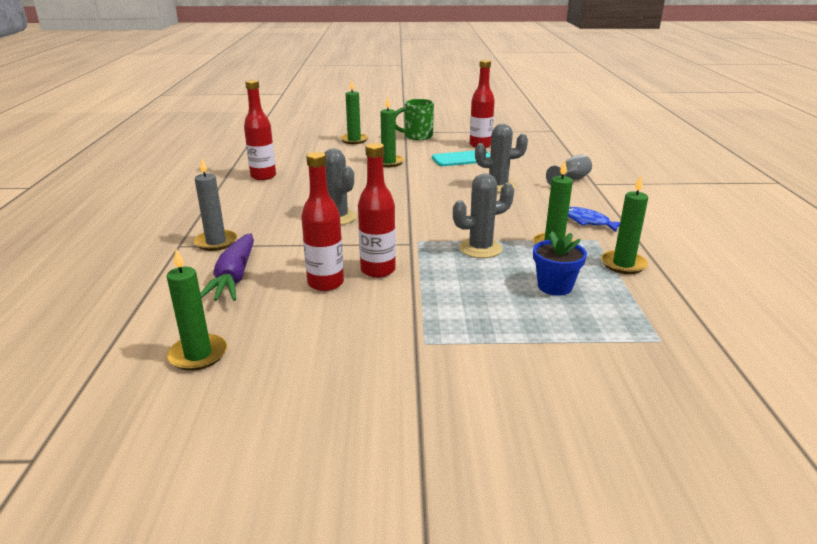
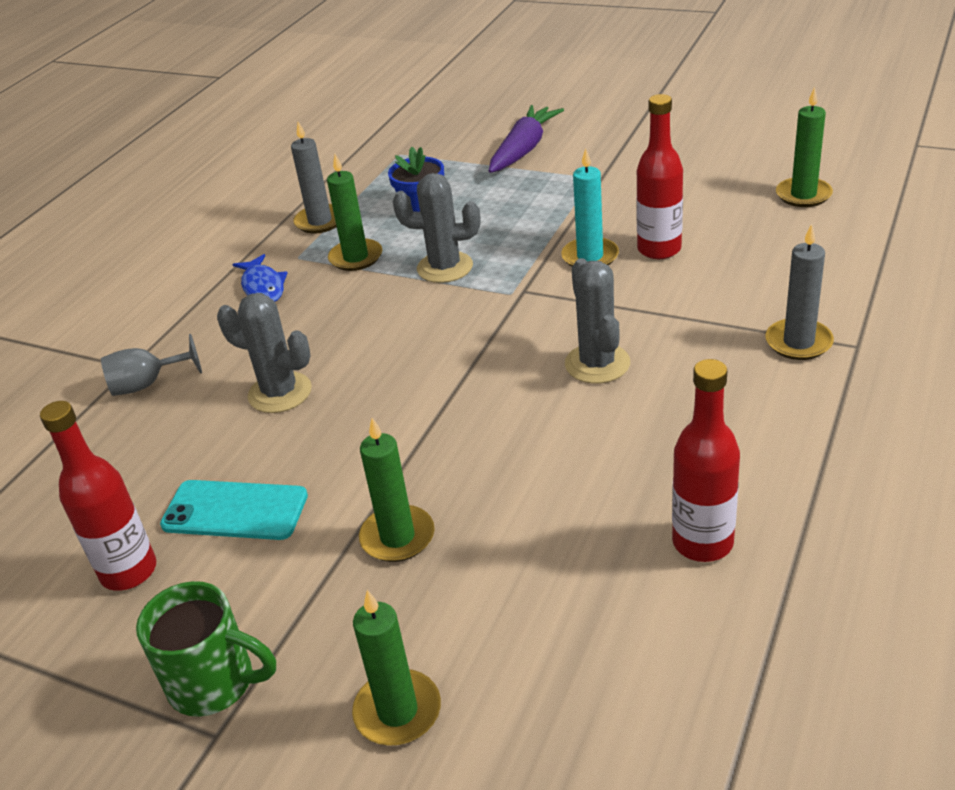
camera: 150 degrees left, 10 degrees up
purple carrot [200,233,254,301] -> purple carrot moved to [489,105,564,173]
red bottle [358,143,396,278] -> turquoise candle [561,148,619,267]
green candle [601,176,648,274] -> grey candle [291,122,337,234]

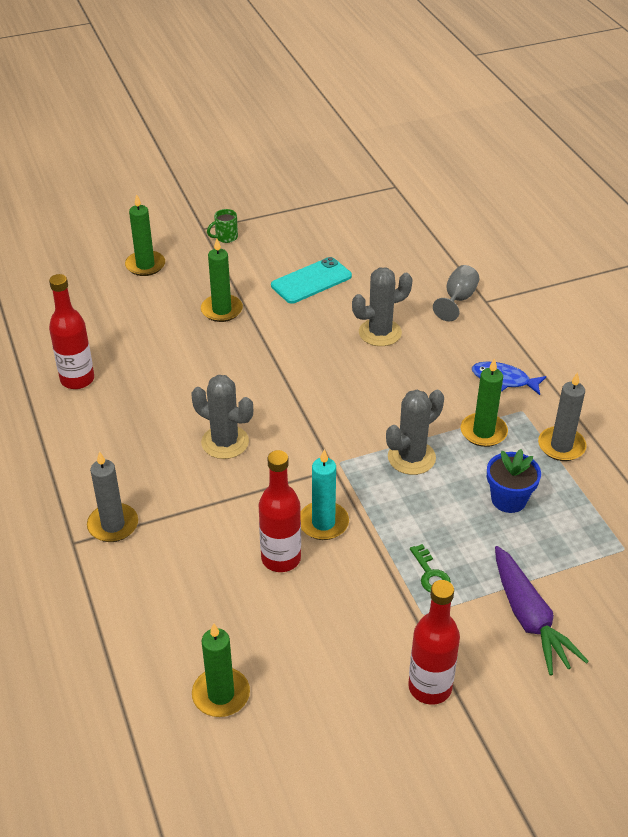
camera: 130 degrees right, 5 degrees up
red bottle [40,401,156,591] -> red bottle moved to [408,580,460,705]
green mug [136,581,276,717] -> green mug [207,209,238,243], size x0.56
none -> green key [410,544,451,592]

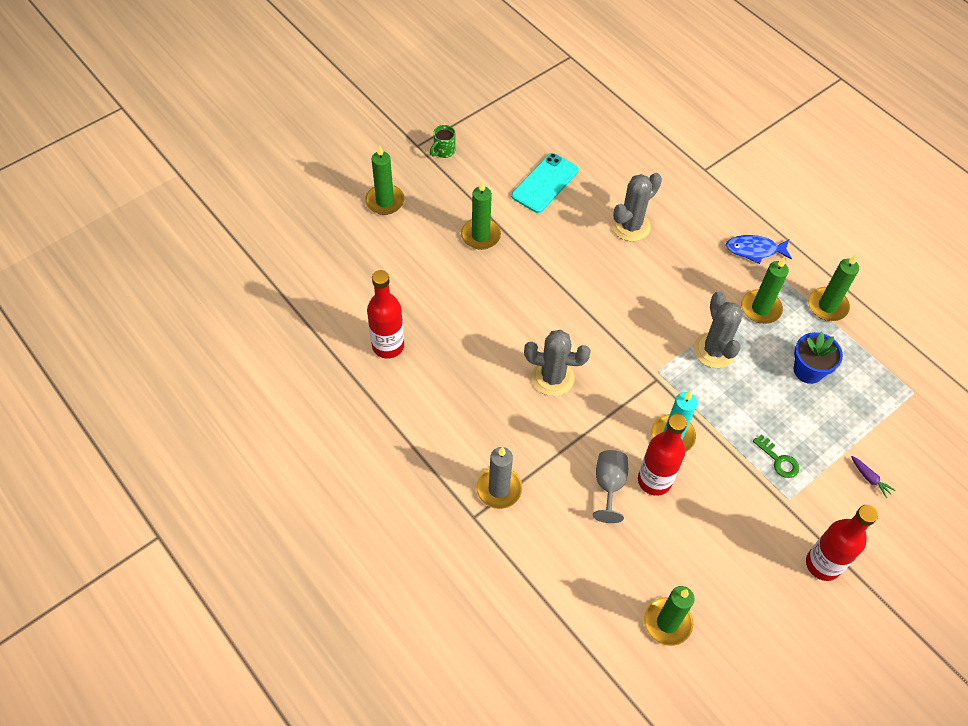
camera: 20 degrees left, 15 degrees up
grey cactus [386,390,444,475] -> grey cactus turned 45 degrees counterclockwise [694,291,742,368]
grey goblet [433,265,479,321] -> grey goblet moved to [593,450,628,523]
purple carrot [495,546,589,675] -> purple carrot [851,456,896,498], size x0.40
grey candle [538,372,587,461] -> green candle [808,255,859,321]

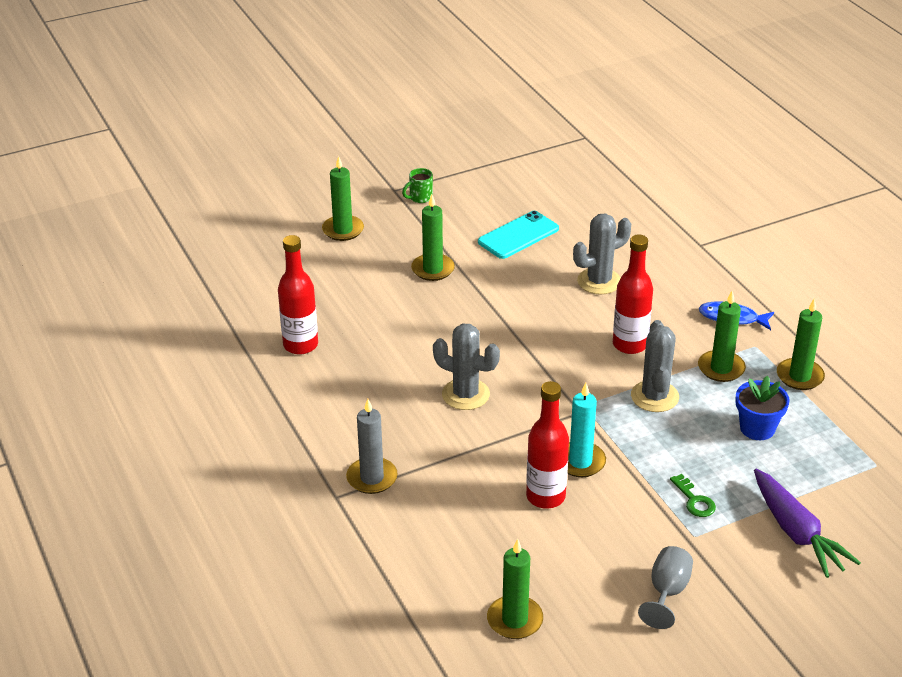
camera: 15 degrees right, 20 degrees down
grey goblet [593,450,628,523] -> grey goblet moved to [638,546,693,629]
red bottle [806,505,878,581] -> red bottle moved to [613,234,653,354]
purple carrot [851,456,896,498] -> purple carrot [754,469,861,578], size x2.50

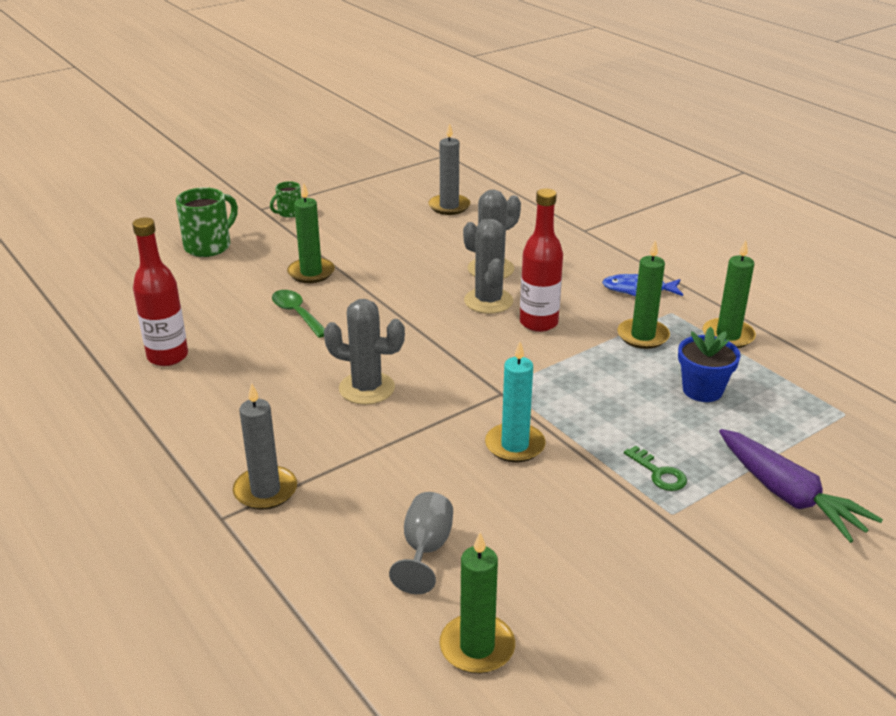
camera: 10 degrees left, 5 degrees down
green candle [322,156,364,241] -> green mug [176,187,238,257]
turquoise phone [478,211,559,259] -> none
red bottle [526,381,569,509] -> none
grey cactus [631,320,679,412] -> grey cactus moved to [464,219,513,314]
grey goblet [638,546,693,629] -> grey goblet moved to [389,492,453,594]
none -> green spoon [272,290,325,338]
none -> grey candle [428,123,470,215]

